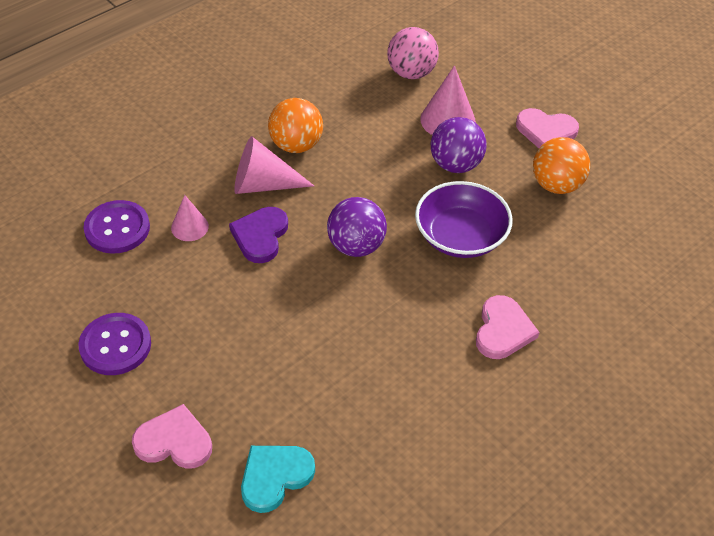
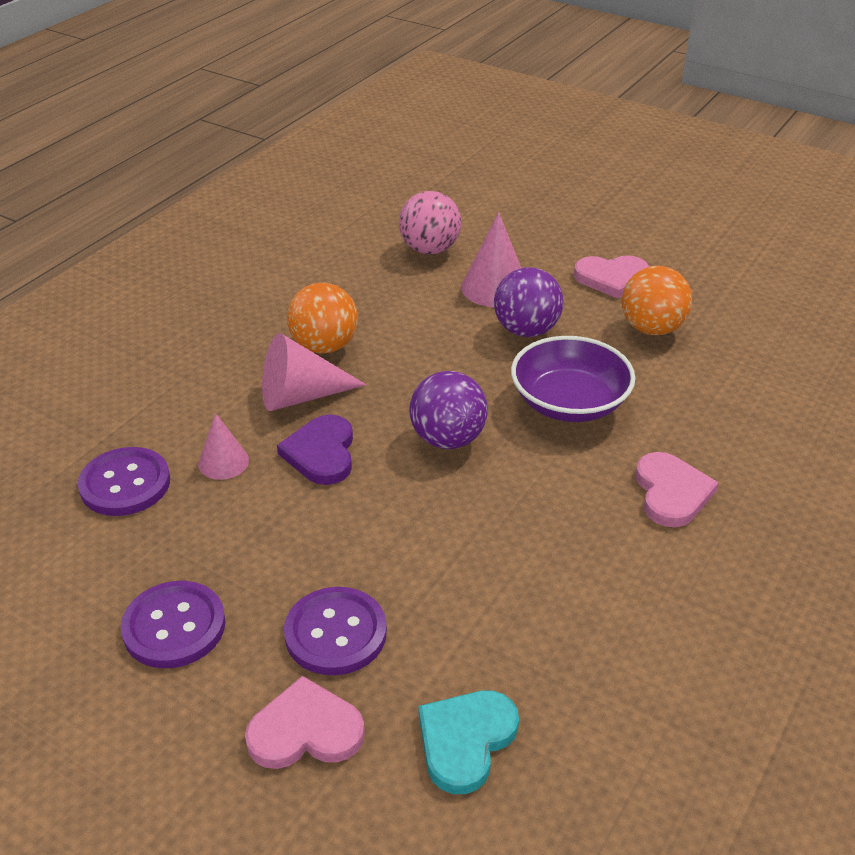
camera: 15 degrees left, 10 degrees down
none -> purple button [284,587,387,675]

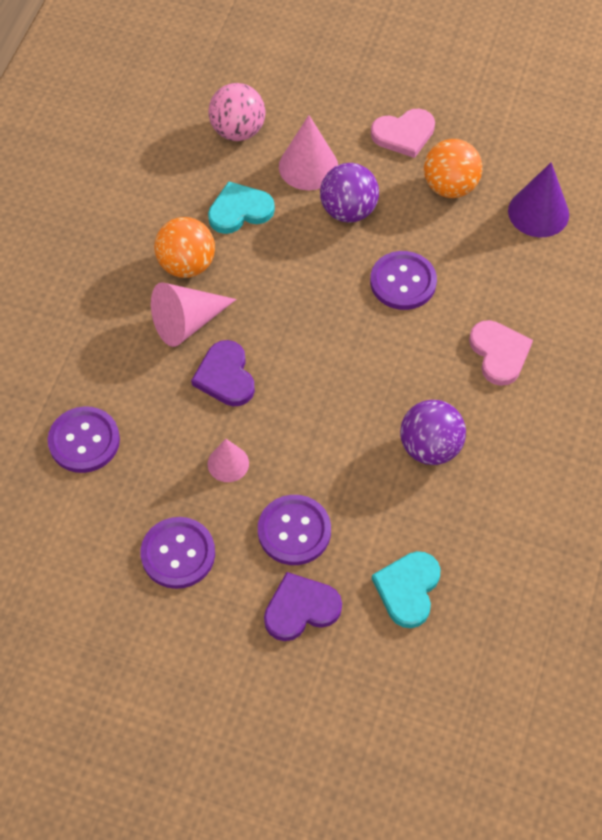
camera: 15 degrees left, 20 degrees up
pink cone [198,413,249,480] -> pink cone moved to [208,439,249,482]
pink heart [245,676,365,769] -> purple heart [264,572,342,641]
purple ball [409,371,488,449] -> purple ball moved to [400,400,466,465]
purple bowl [511,336,636,422] -> purple button [370,251,437,310]
none -> turquoise heart [208,181,275,234]
none -> purple cone [508,162,569,237]

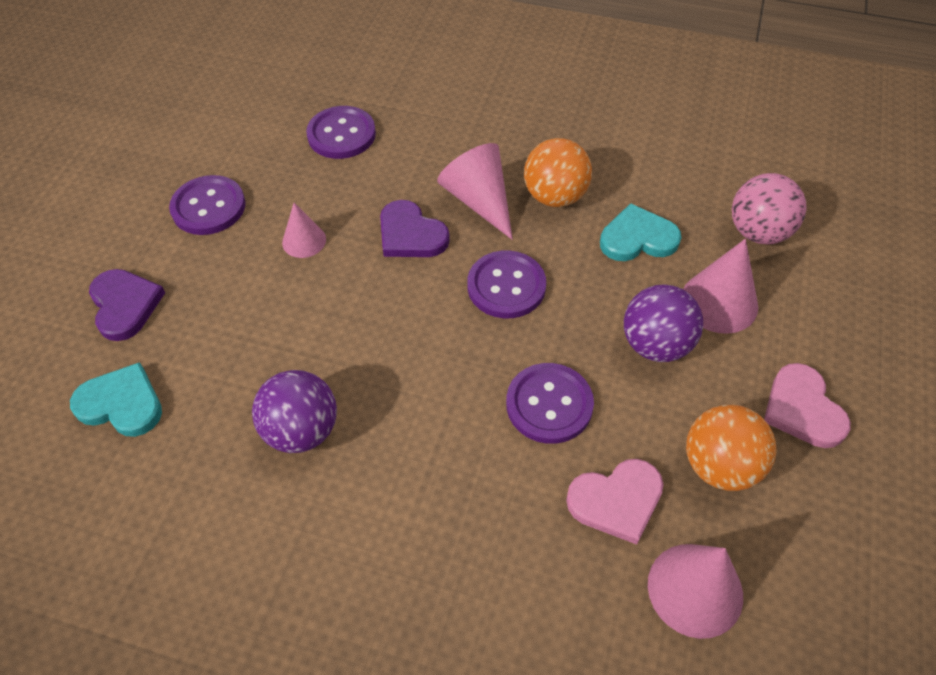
camera: 90 degrees right, 5 degrees down
purple heart [191,340,255,406] -> purple heart turned 120 degrees counterclockwise [380,200,450,257]
turquoise heart [208,181,275,234] -> turquoise heart turned 75 degrees counterclockwise [600,203,681,261]
purple button [258,495,331,565] -> purple button moved to [467,251,546,318]
pink heart [469,320,533,386] -> pink heart moved to [566,459,664,545]
purple cone [508,162,569,237] -> pink cone [648,544,743,639]

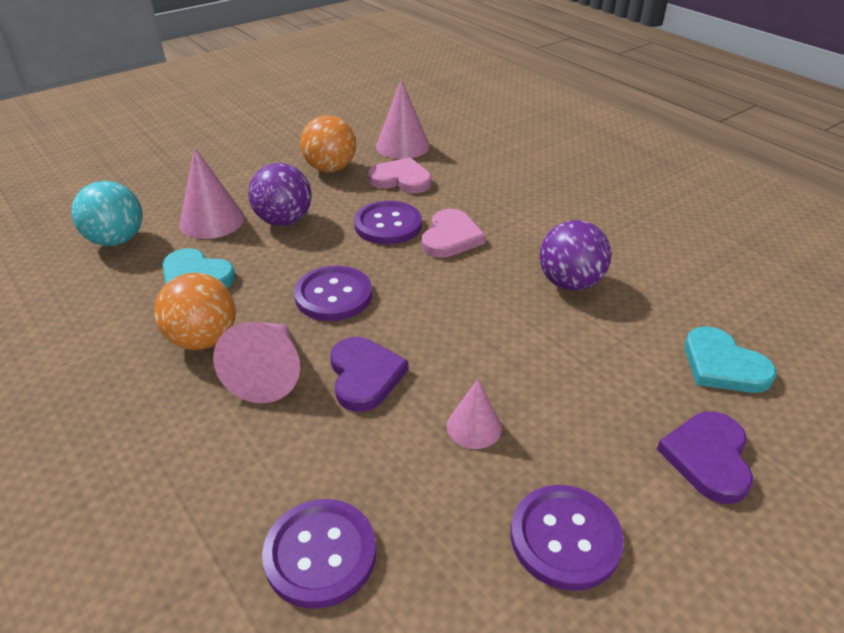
camera: 145 degrees left, 15 degrees down
pink ball [732,173,807,244] -> turquoise ball [71,181,143,246]
pink heart [764,363,851,448] -> pink heart moved to [422,209,486,258]

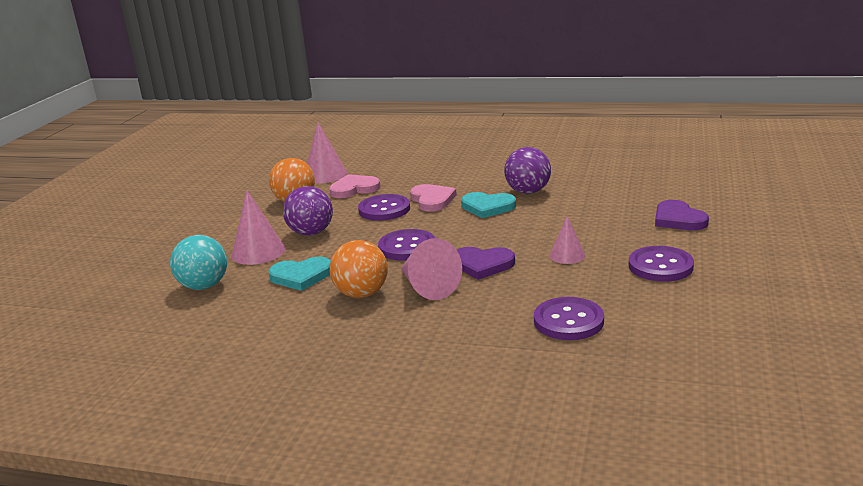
camera: 35 degrees left, 15 degrees down
purple heart [330,337,409,412] -> purple heart turned 150 degrees clockwise [457,247,515,280]
turquoise heart [685,326,776,393] -> turquoise heart moved to [461,192,516,218]

